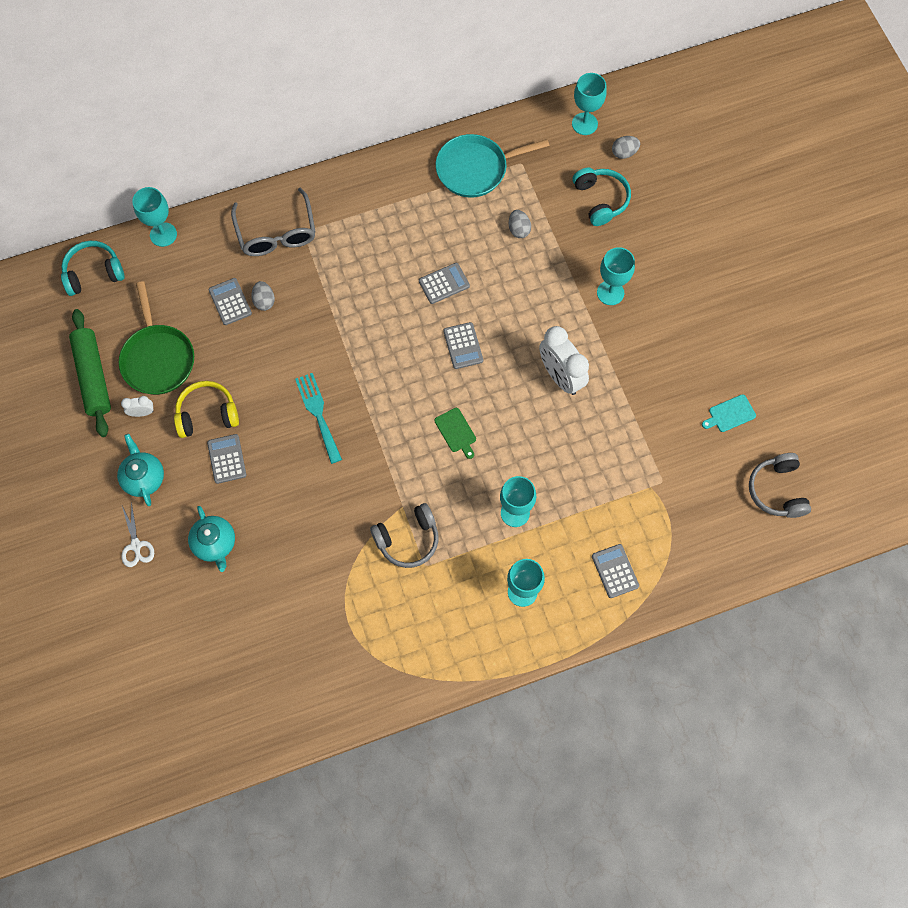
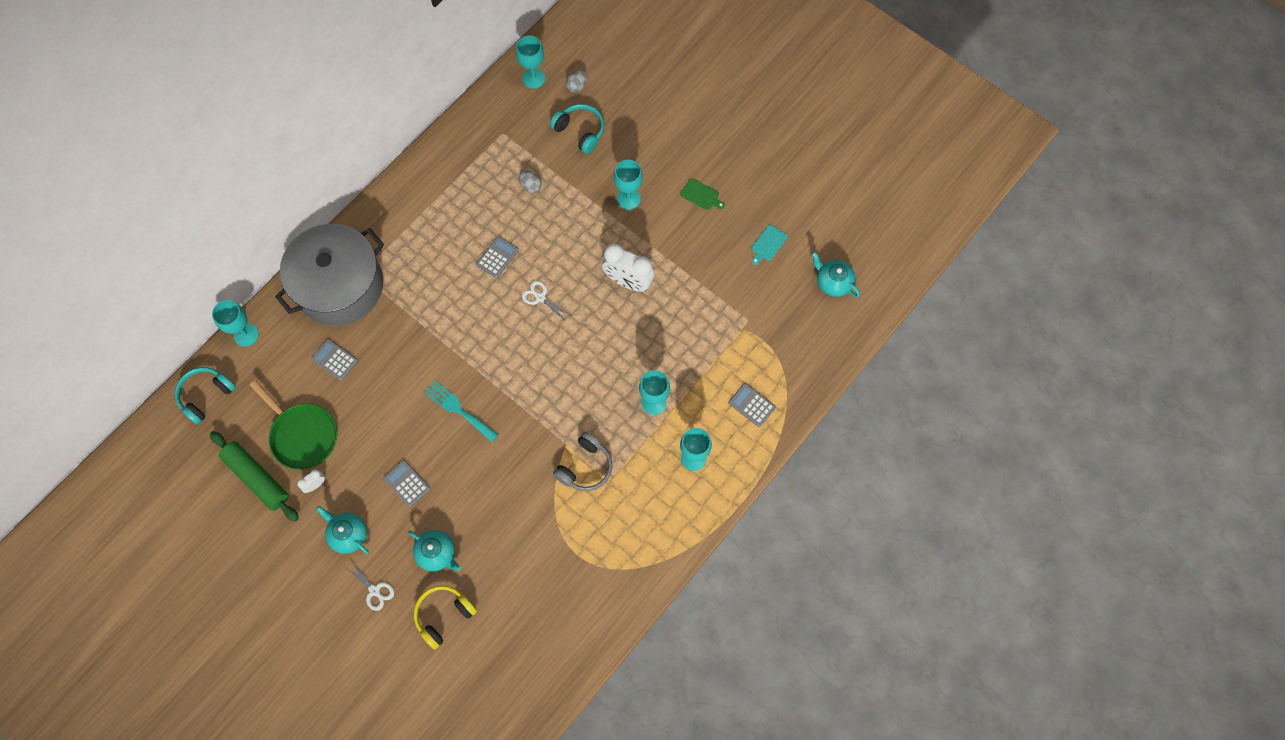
camera: 30 degrees left, 0 degrees up
yellow headphones [174,381,239,438] -> yellow headphones moved to [414,585,477,650]
grey glasses [231,187,316,256] -> grey pot [275,224,384,326]
grey egg [251,281,275,311] -> none
green cutting board [434,408,476,459] -> green cutting board moved to [680,178,725,210]
turquoise pan [436,134,549,197] -> none
grey calculator [443,322,483,369] -> white scissors [522,281,572,322]
grey headphones [749,453,811,518] -> turquoise teapot [811,251,860,297]

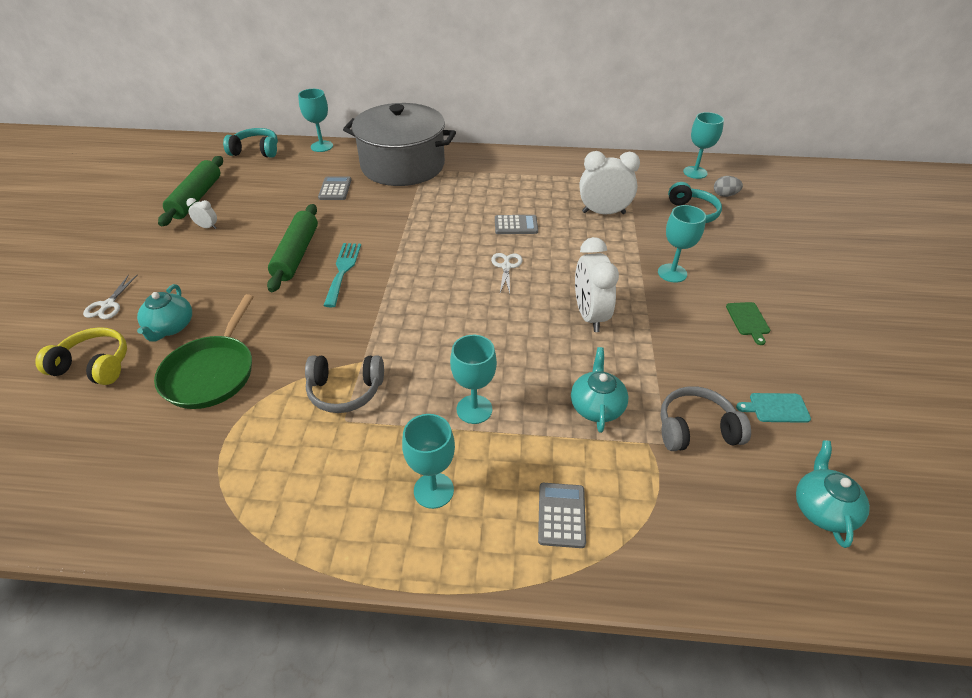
camera: 55 degrees right, 25 degrees down
green pan [250,380,337,470] -> green pan moved to [154,294,253,409]
turquoise teapot [316,506,369,554] -> turquoise teapot moved to [571,347,629,433]
grey calculator [383,460,430,507] -> none
grey egg [519,170,542,193] -> white clock [580,151,640,215]
none -> green rolling pin [267,204,318,292]
none -> grey headphones [660,386,751,451]

